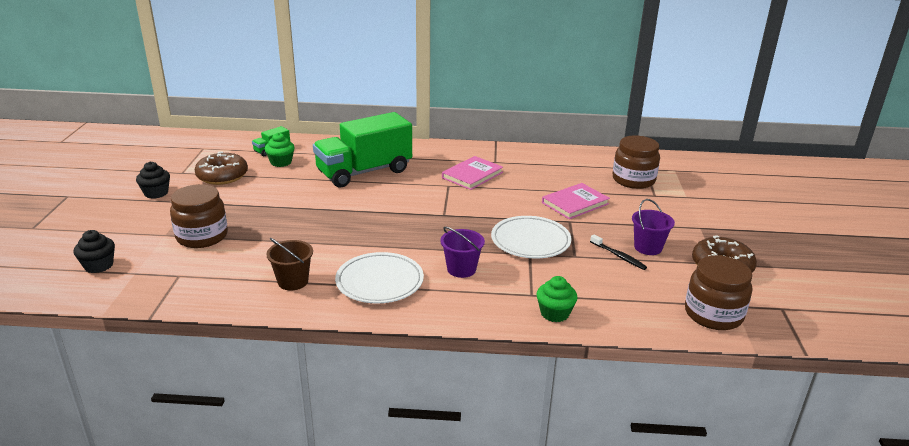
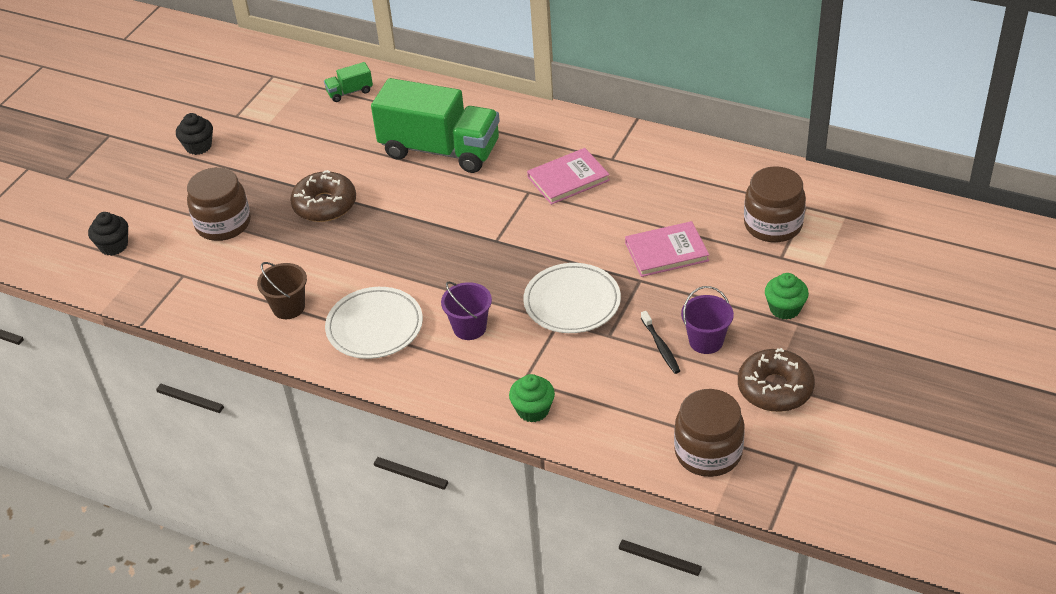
camera: 25 degrees right, 15 degrees up
brown donut [195,151,248,185] -> brown donut moved to [290,170,356,222]
green cupcake [265,133,295,167] -> green cupcake moved to [765,273,809,320]
green truck [313,112,412,187] -> green truck turned 150 degrees counterclockwise [371,78,500,173]

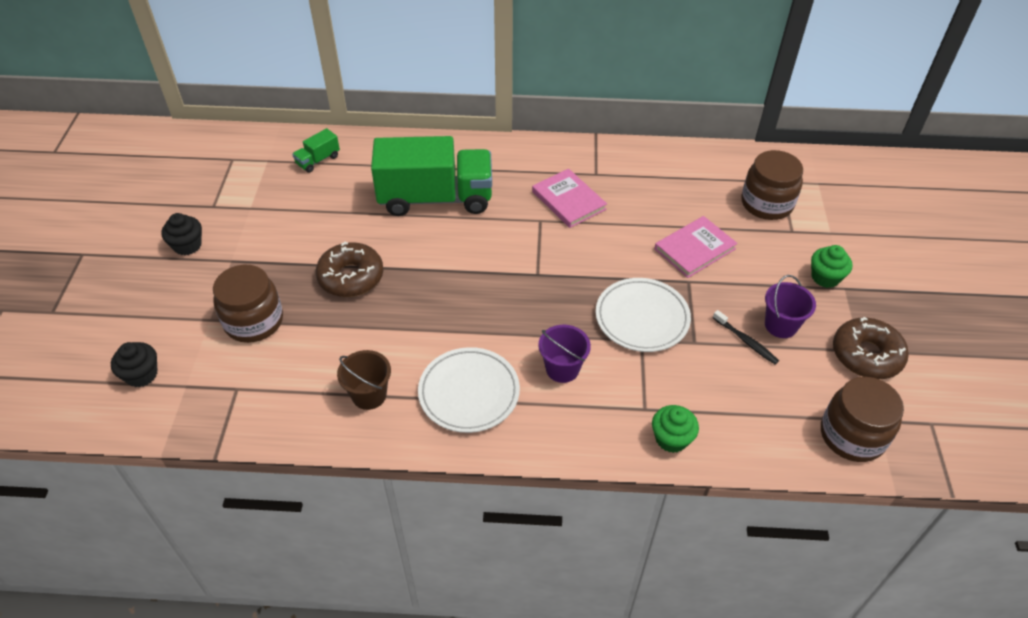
camera: 25 degrees left, 5 degrees up
pink book [527,148,610,205] -> pink book turned 75 degrees counterclockwise [532,169,607,228]

